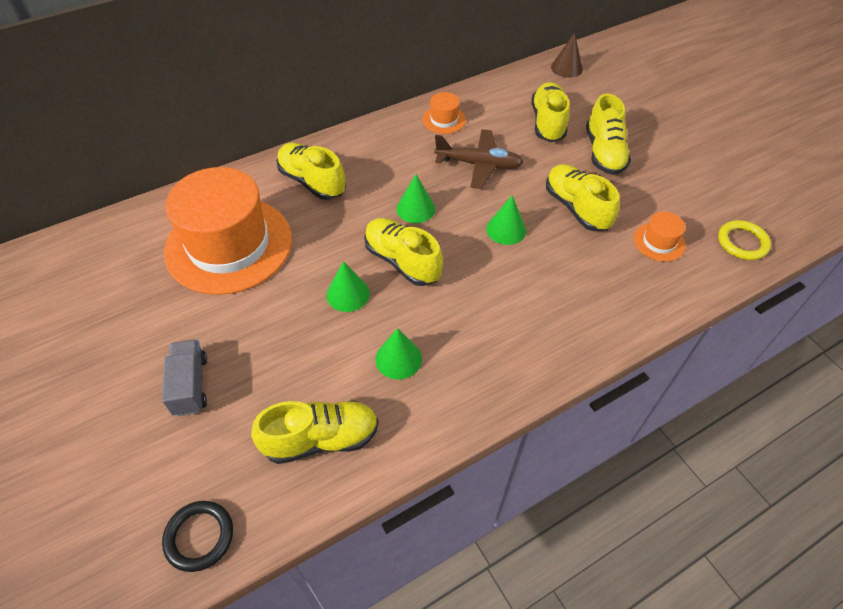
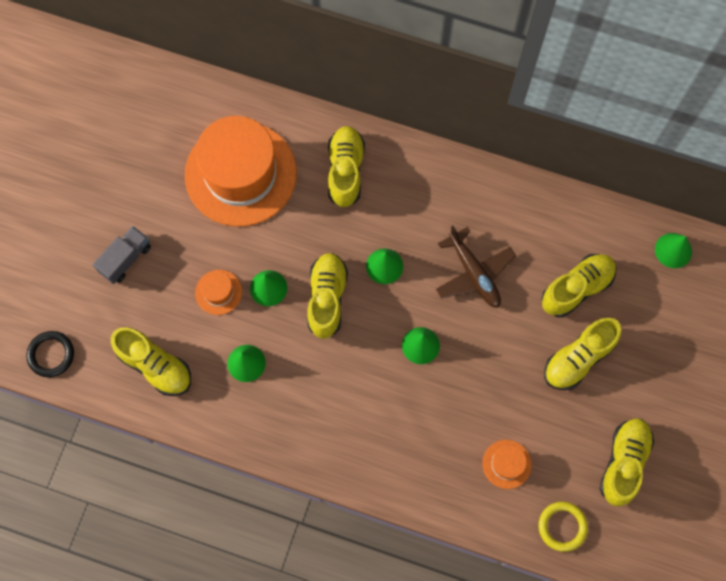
camera: 50 degrees right, 20 degrees up
orange hat [423,92,466,134] -> orange hat moved to [195,270,242,315]
yellow shoe [546,164,620,231] -> yellow shoe moved to [600,418,654,506]
brown cone [551,33,583,78] -> green cone [655,233,692,268]

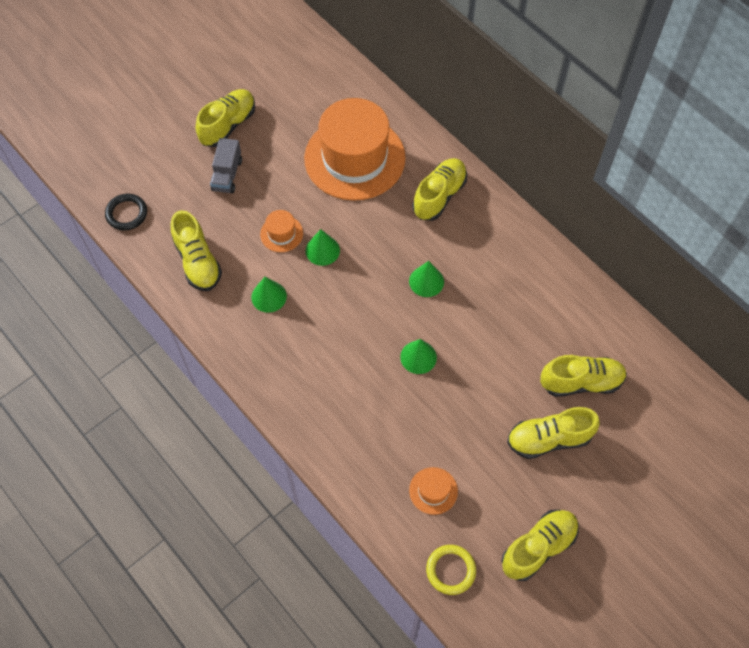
camera: 30 degrees right, 10 degrees down
grey truck [93,226,151,284] -> grey truck turned 120 degrees clockwise [210,138,242,193]
yellow shoe [307,253,348,339] -> yellow shoe moved to [196,89,255,147]
brown plane [436,226,516,308] -> none
green cone [655,233,692,268] -> none

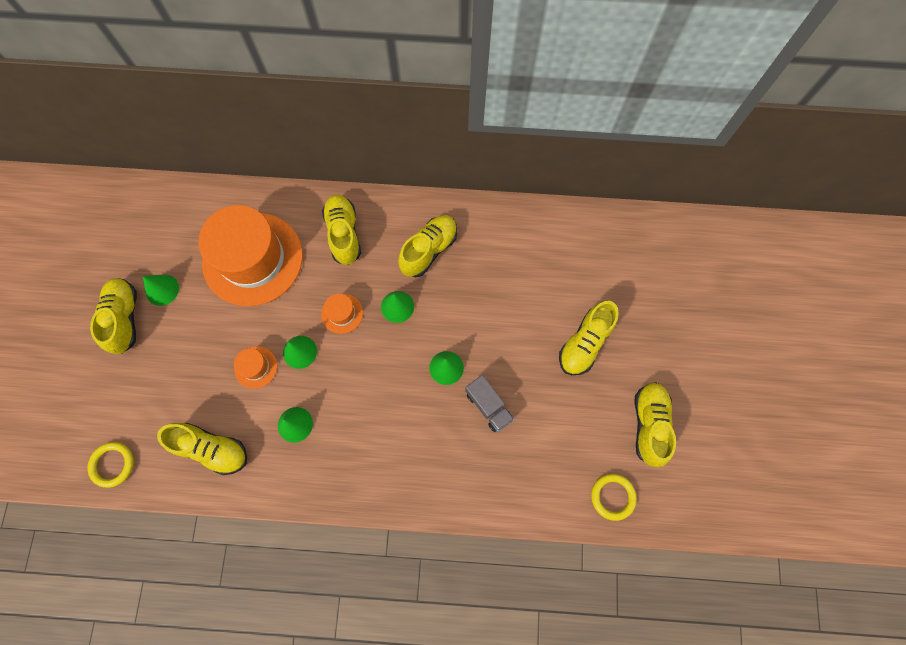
camera: 45 degrees left, 10 degrees up
black ring [105,194,147,231] -> yellow ring [88,442,134,488]
grey truck [210,138,242,193] -> grey truck moved to [465,375,514,432]
orange hat [409,467,458,515] -> orange hat moved to [321,294,363,334]
yellow shoe [540,355,627,397] -> yellow shoe moved to [398,215,457,277]
none -> green cone [143,274,179,306]

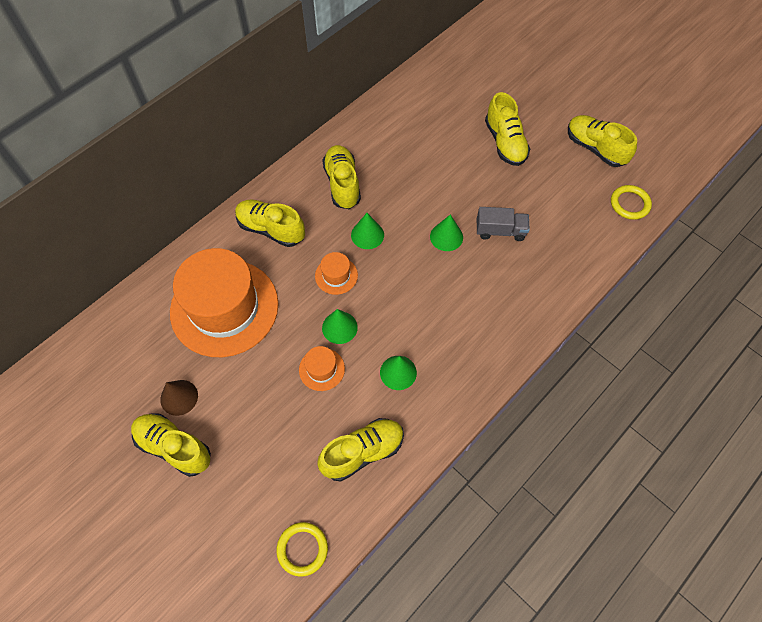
camera: 50 degrees left, 10 degrees down
green cone [143,274,179,306] -> brown cone [160,380,198,416]

